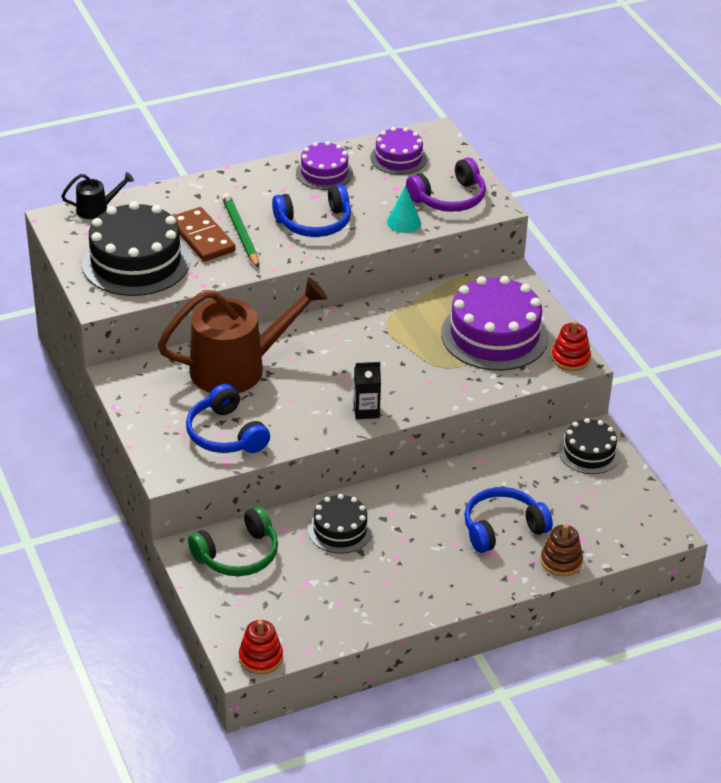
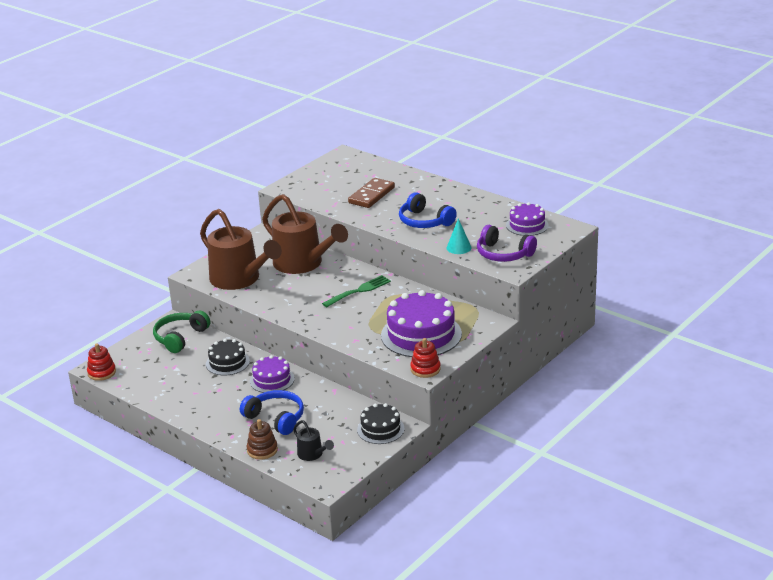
camera: 65 degrees right, 10 degrees down
black watering can [61,172,134,219] -> black watering can moved to [293,420,334,461]
black cake [82,201,190,296] -> none
blue headphones [186,384,270,453] -> brown watering can [200,209,282,290]
green headphones [188,506,278,576] -> green headphones turned 90 degrees clockwise [153,310,210,353]
green pencil [222,193,259,268] -> none
purple cake [296,141,353,190] -> purple cake moved to [250,355,295,393]
black carton [353,362,381,419] -> none
none -> green fork [322,275,391,307]

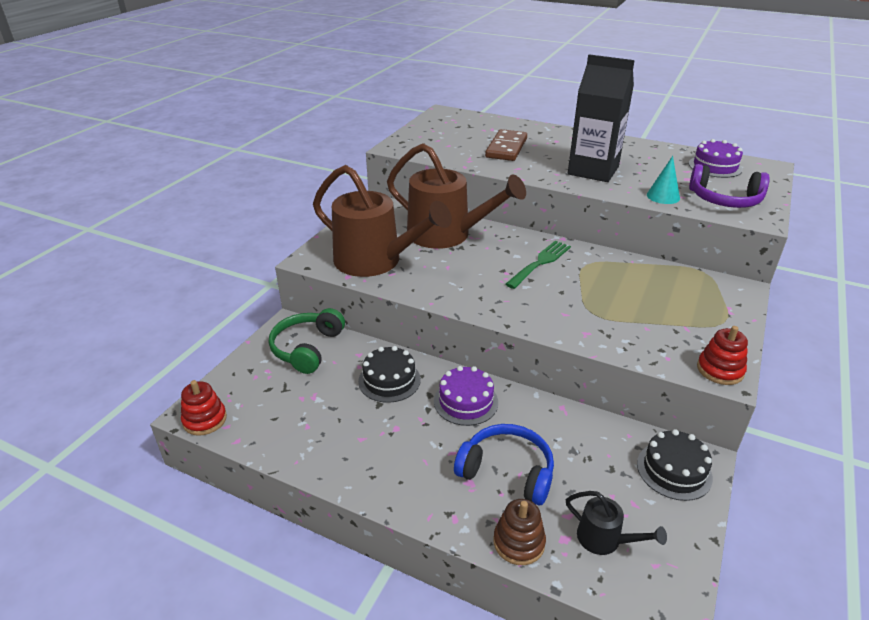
camera: 15 degrees left, 5 degrees up
purple cake [381,290,462,357] -> none
blue headphones [399,192,457,228] -> black carton [568,54,635,182]

